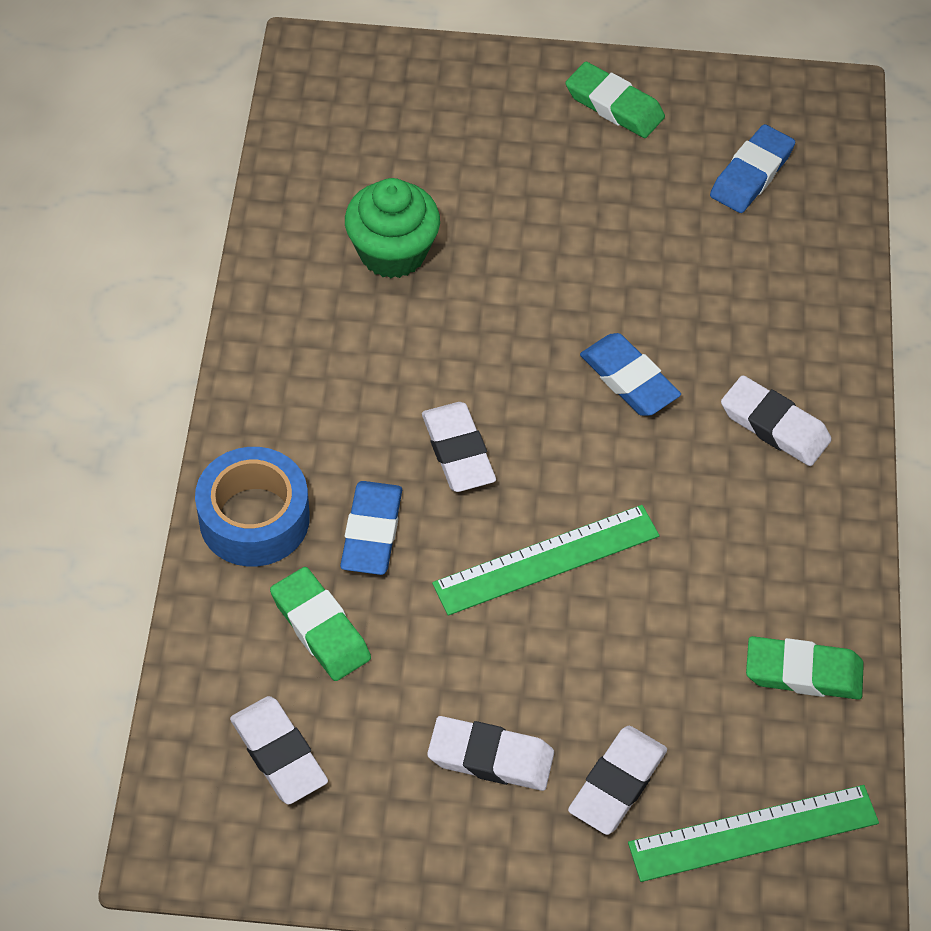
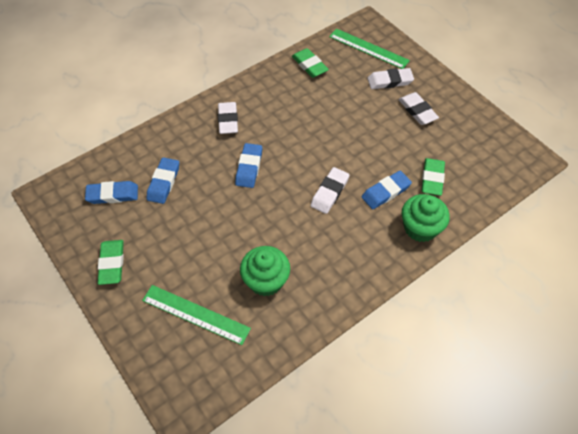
camera: 130 degrees left, 0 degrees up
blue tape [195,447,310,567] -> green cupcake [402,194,450,242]
white eraser [230,696,328,804] -> none
green ruler [432,505,659,616] -> green ruler moved to [142,285,251,345]
none -> blue eraser [146,157,179,204]

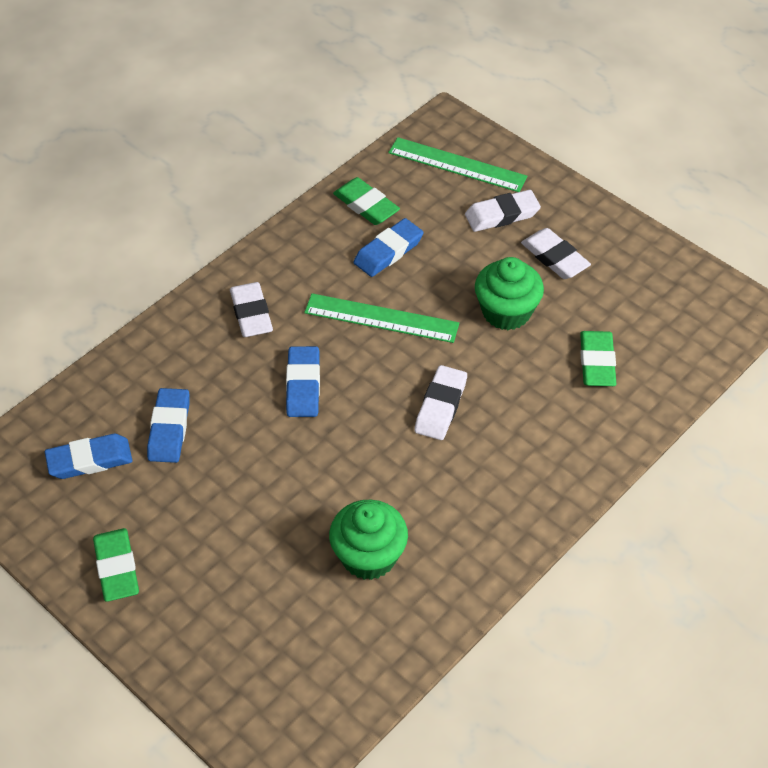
camera: 10 degrees left, 5 degrees down
green ruler [142,285,251,345] -> green ruler moved to [304,293,459,343]
blue eraser [362,170,412,210] -> blue eraser moved to [353,218,424,277]
green cupcake [402,194,450,242] -> green cupcake moved to [475,257,544,330]

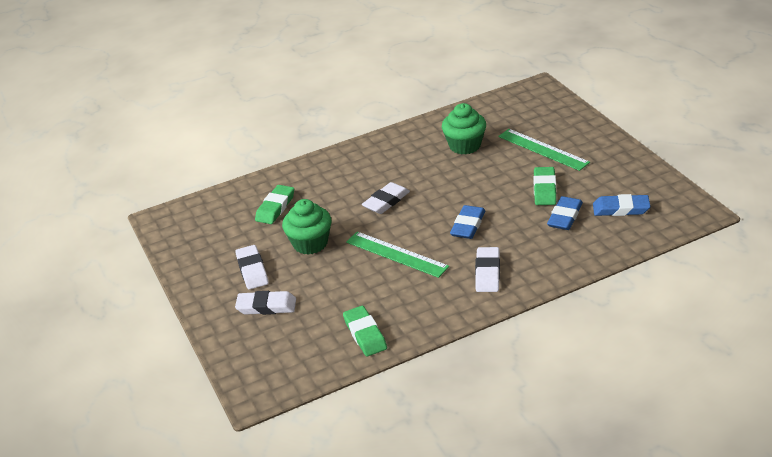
camera: 155 degrees left, 15 degrees down
green eraser [93,528,139,602] -> green eraser moved to [534,167,556,205]
blue eraser [353,218,424,277] -> none
green ruler [388,137,528,192] -> green ruler moved to [498,129,590,171]

